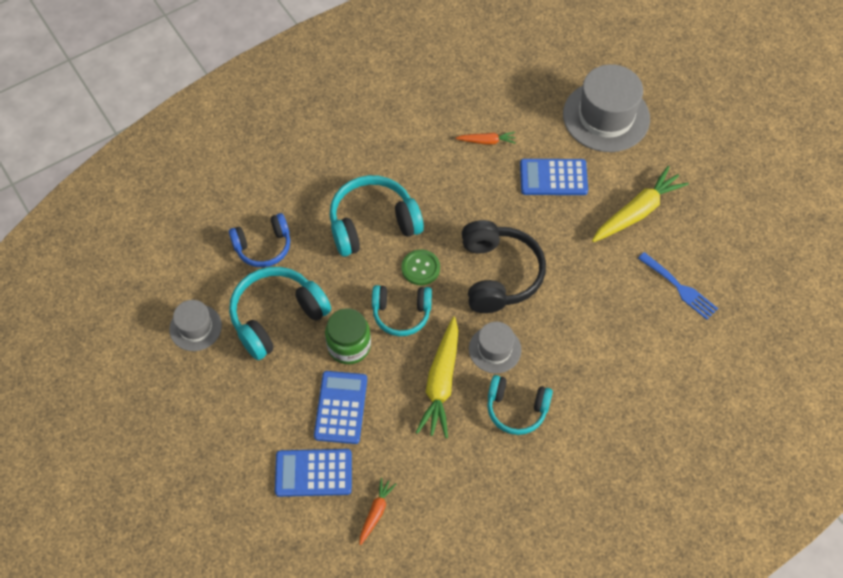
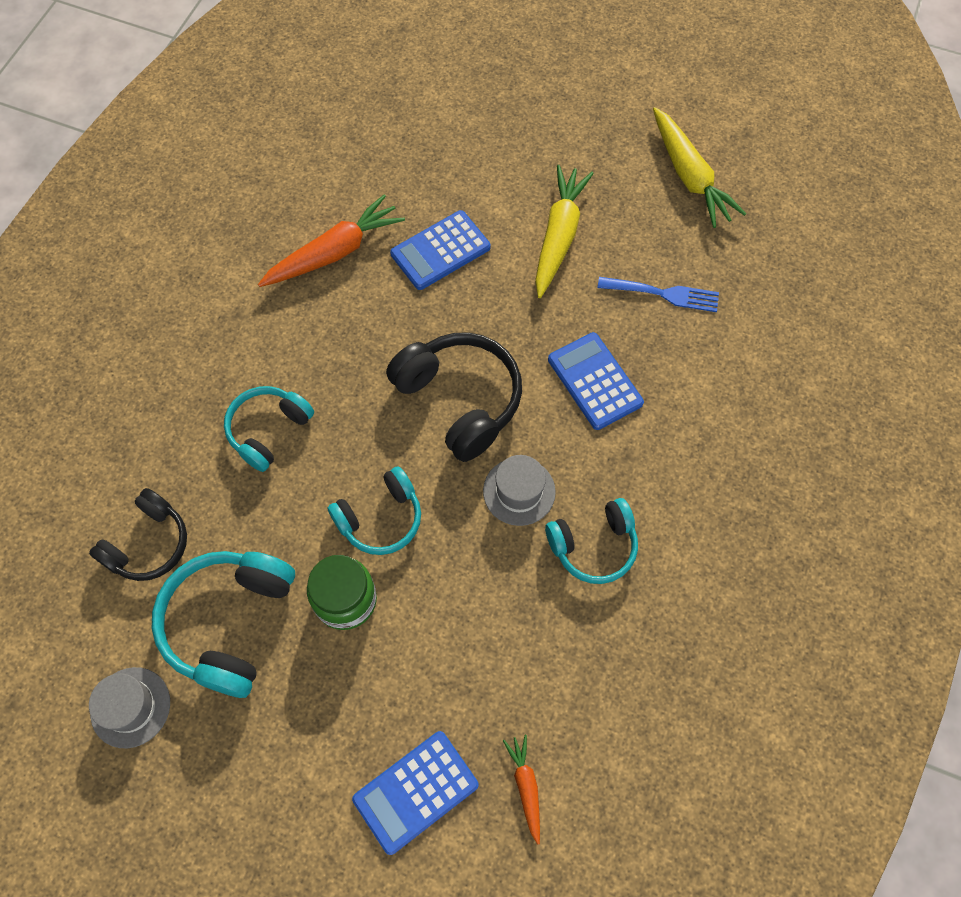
camera: 35 degrees left, 5 degrees up
blue headphones [229,213,290,267] -> black headphones [89,488,187,581]
blue calculator [314,371,367,444] -> blue calculator moved to [548,332,644,430]
turquoise headphones [330,175,424,257] -> turquoise headphones [224,386,314,472], size x0.65
green button [401,250,440,285] -> none
yellow carrot [416,317,459,438] -> yellow carrot moved to [653,107,746,228]
orange carrot [455,132,516,145] -> orange carrot [258,194,405,287], size x1.94
grey hat [563,64,650,152] -> none

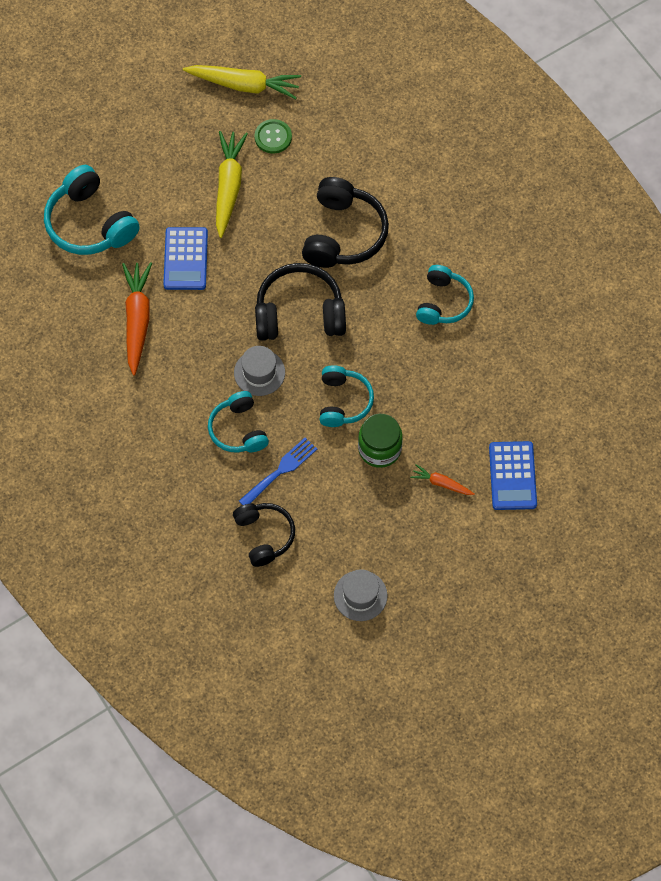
camera: 55 degrees left, 0 degrees up
turquoise headphones [152,551,295,698] -> turquoise headphones moved to [44,165,140,255]
grey hat [483,455,556,526] -> grey hat moved to [234,346,285,396]
orange carrot [503,735,540,844] -> orange carrot moved to [410,464,475,495]
yellow carrot [535,165,594,298] -> yellow carrot turned 45 degrees clockwise [216,131,248,238]
blue calculator [548,332,644,430] -> black headphones [302,177,389,268]
blue fork [597,277,719,312] -> blue fork moved to [239,437,317,505]
none -> green button [255,119,292,154]

